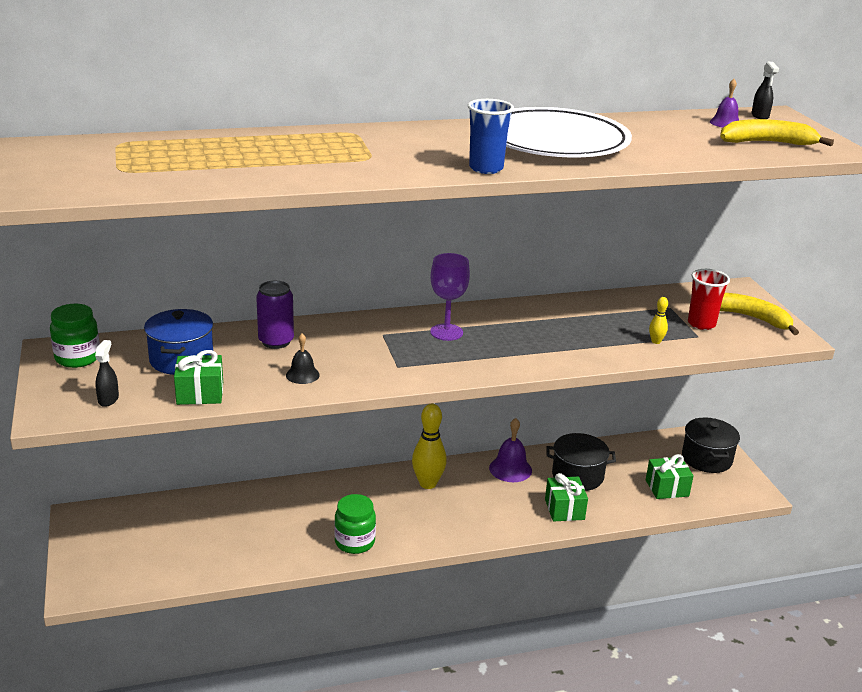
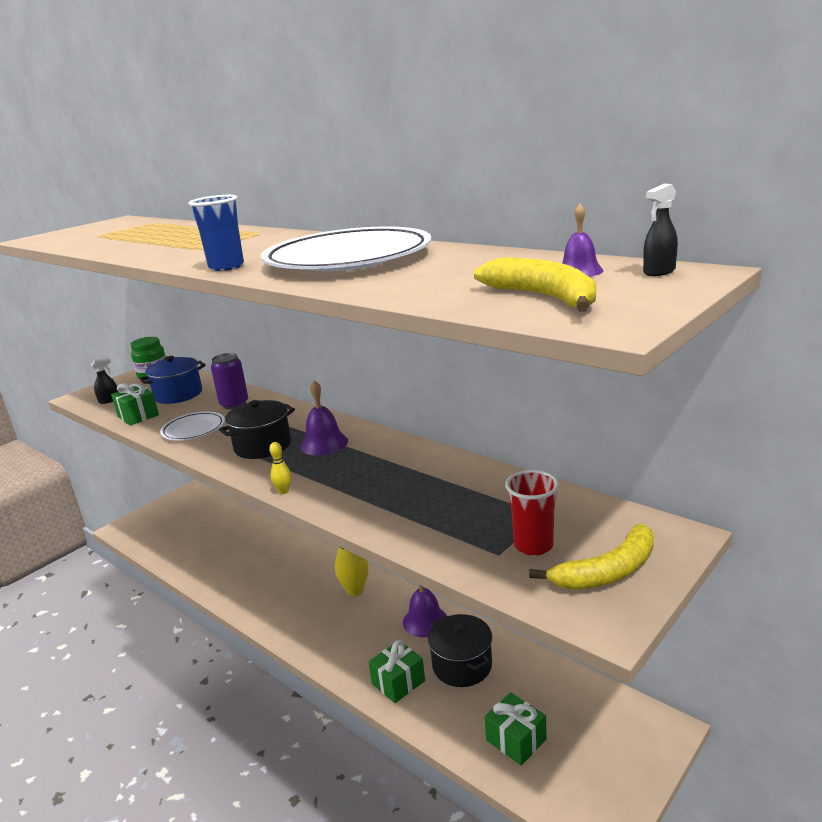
camera: 60 degrees right, 5 degrees down
black bell [286,333,320,384] -> white plate [160,411,225,441]
green jar [334,494,376,554] -> none
purple goblet [430,253,470,341] -> purple bell [300,380,348,455]
yellow bowling pin [649,297,668,344] -> yellow bowling pin moved to [269,442,291,494]
black pot [682,418,740,473] -> black pot moved to [219,400,295,459]
yellow banana [720,293,799,335] -> yellow banana turned 60 degrees clockwise [529,523,654,590]

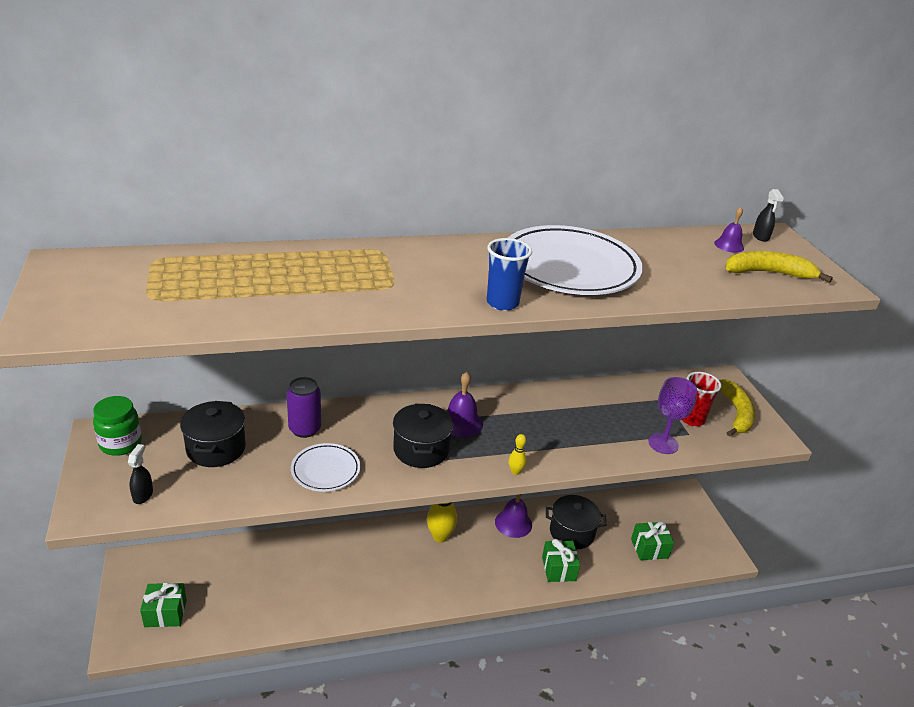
camera: 60 degrees left, 10 degrees up
green gift [111,383,159,426] -> green gift moved to [140,583,187,627]
blue pot [139,356,206,404] -> black pot [180,401,246,467]
none -> purple goblet [648,377,697,454]

